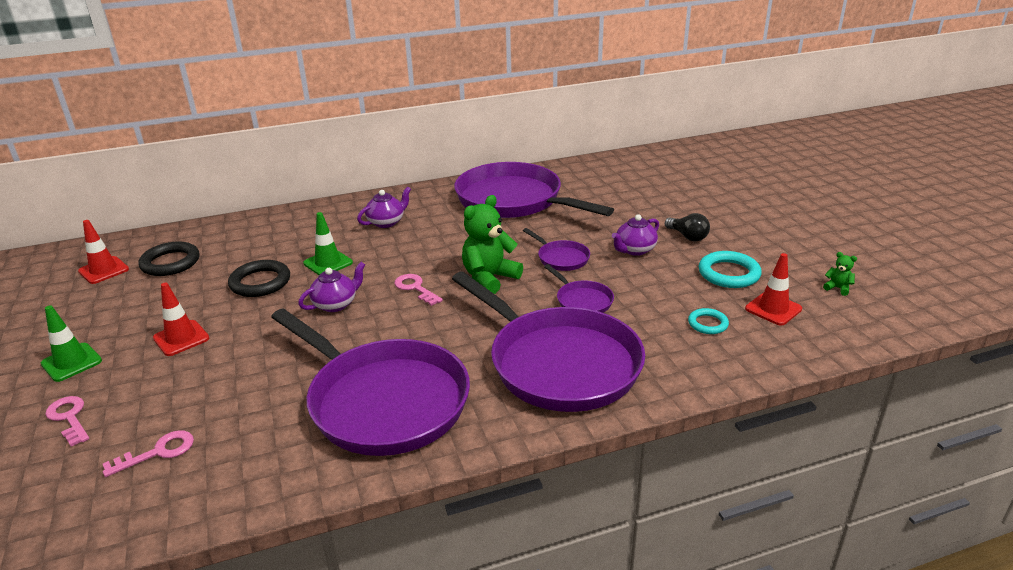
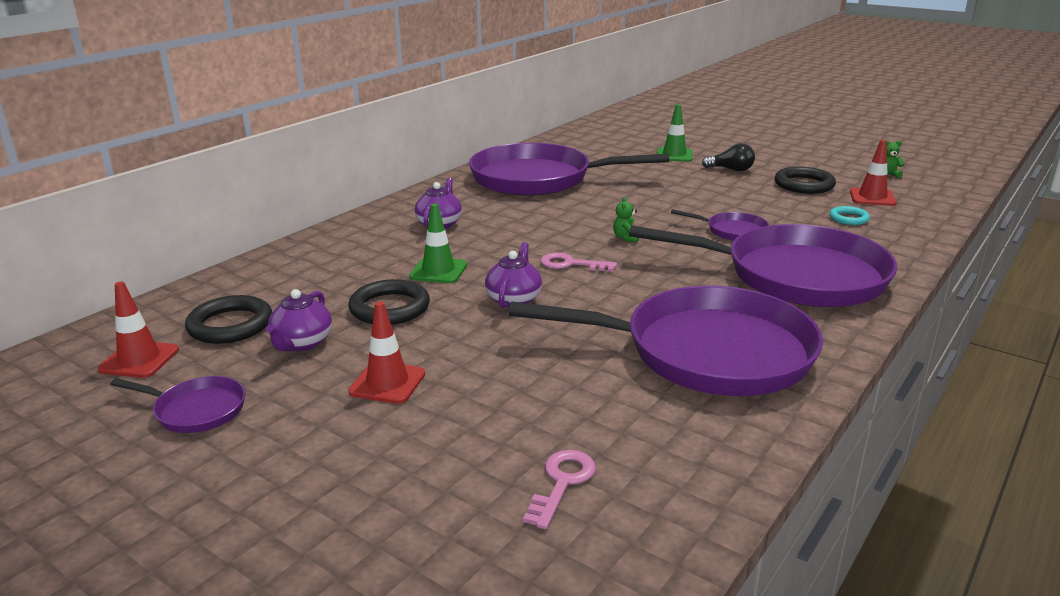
camera: 35 degrees left, 5 degrees down
green traffic cone [41,305,102,382] -> green traffic cone moved to [657,104,692,162]
pink key [45,396,89,447] -> none
green teddy bear [462,195,523,294] -> green teddy bear [613,197,639,243], size x0.44
purple pan [523,228,590,271] -> purple pan moved to [110,376,246,433]
purple teapot [612,214,659,256] -> purple teapot moved to [266,289,332,351]
turquoise ring [699,251,762,288] -> black ring [775,167,836,194]

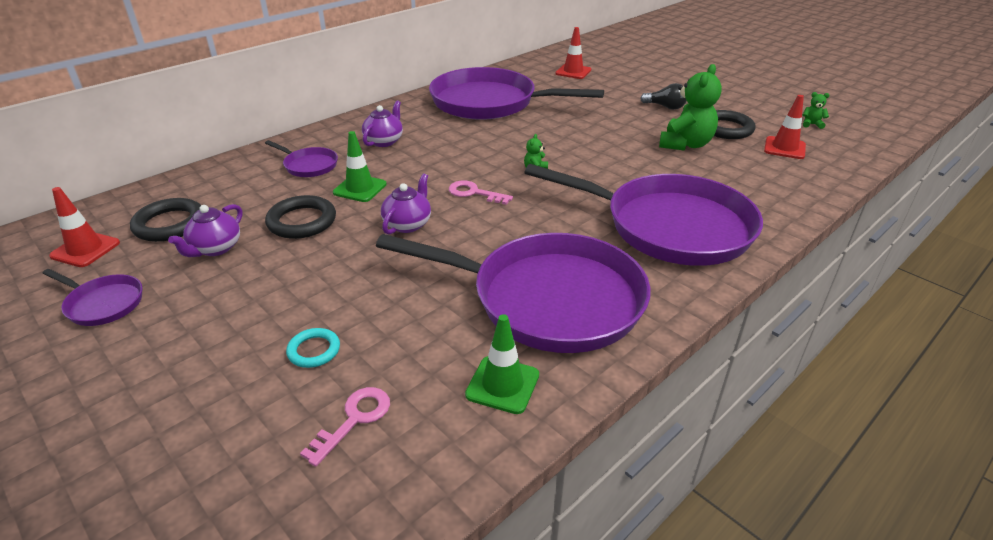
camera: 10 degrees right, 10 degrees up
red traffic cone [348,301,425,404] -> red traffic cone moved to [555,27,591,79]
green traffic cone [657,104,692,162] -> green traffic cone moved to [465,314,539,414]
purple pan [671,209,769,241] -> purple pan moved to [265,140,338,177]
turquoise ring [830,206,870,225] -> turquoise ring moved to [286,328,340,368]
none -> green teddy bear [659,64,722,151]

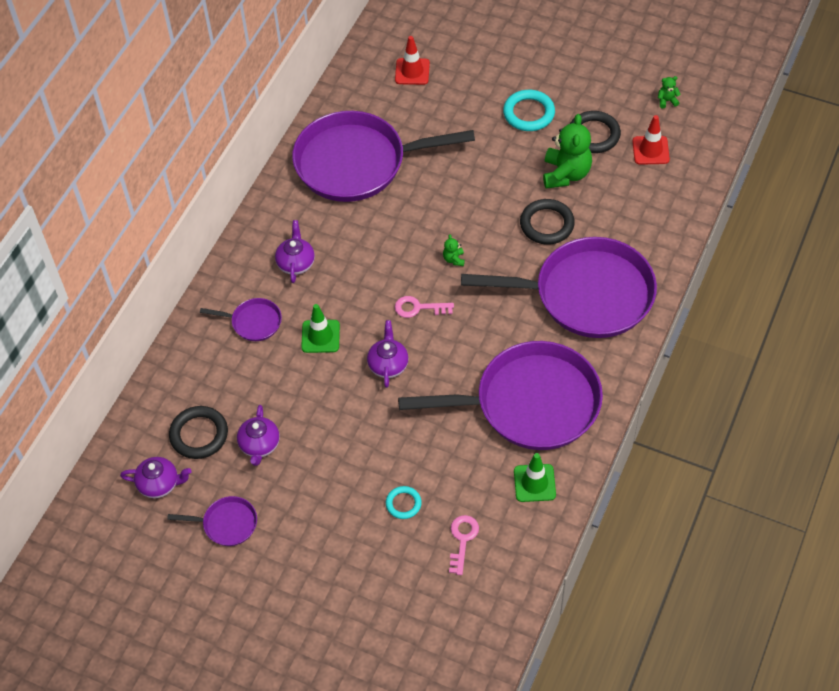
camera: 20 degrees left, 20 degrees up
red traffic cone [49,187,120,267] -> purple teapot [120,457,191,498]
black ring [265,195,336,239] -> black ring moved to [520,199,575,244]
black light bulb [640,83,687,110] -> turquoise ring [503,90,555,131]

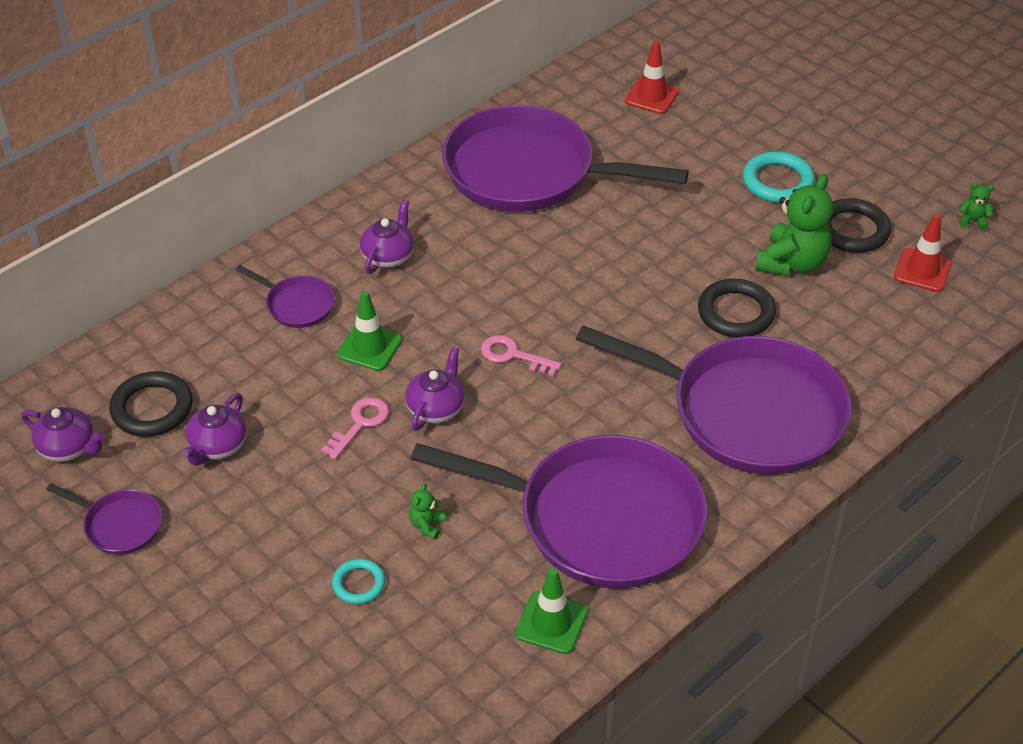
camera: 20 degrees right, 10 degrees down
green teddy bear [443,234,465,266] -> green teddy bear moved to [409,483,445,540]
pink key [449,515,479,575] -> pink key moved to [321,397,389,459]

